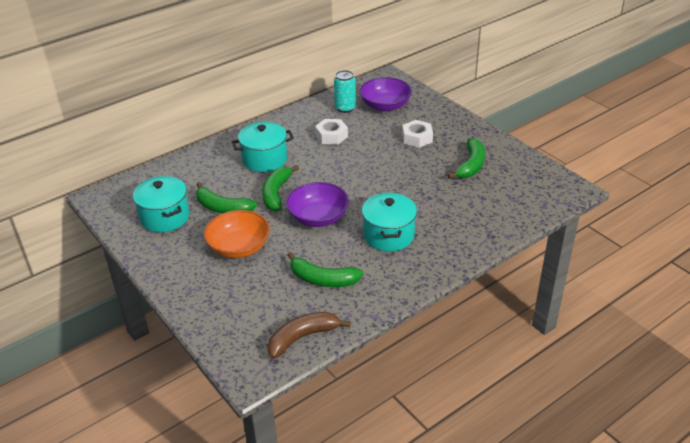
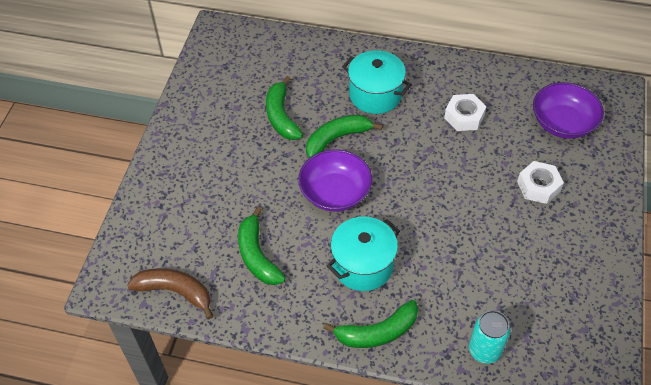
camera: 50 degrees right, 15 degrees up
turquoise pot [133,176,189,232] -> none
orange bowl [204,210,270,258] -> none
turquoise can [334,70,356,113] -> turquoise can moved to [469,310,510,364]
green banana [448,138,485,179] -> green banana moved to [323,300,418,348]

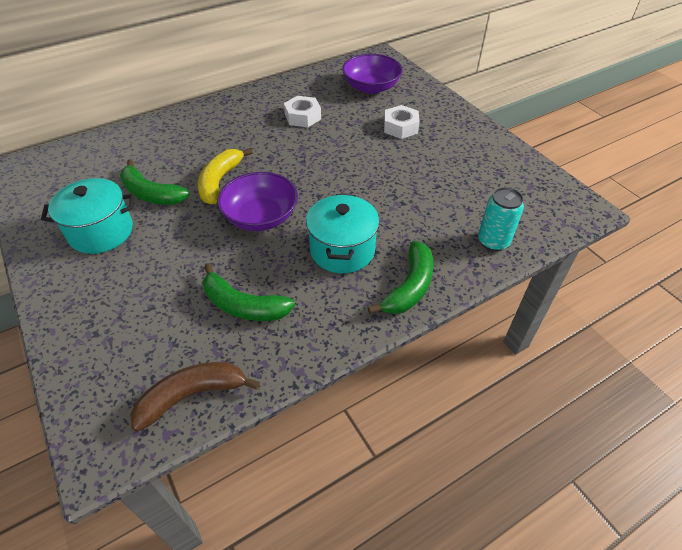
camera: 45 degrees left, 5 degrees down
green banana [306,115,383,158] -> yellow banana [198,148,253,204]
turquoise pot [342,50,412,114] -> turquoise pot moved to [41,178,134,254]

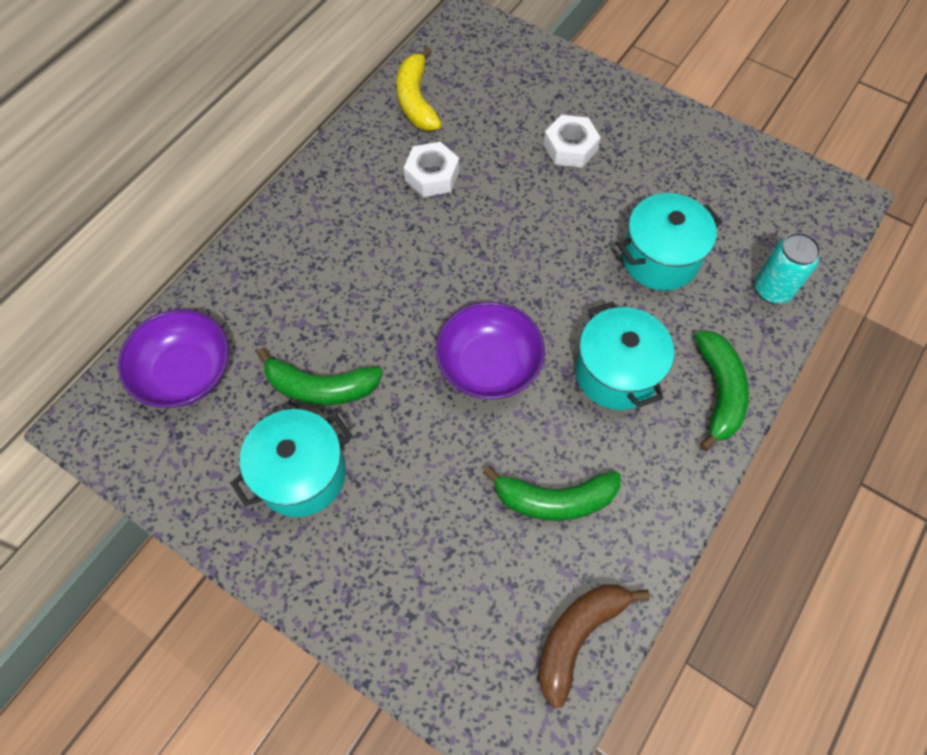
camera: 25 degrees left, 15 degrees up
yellow banana [198,148,253,204] -> yellow banana moved to [396,47,442,131]
purple bowl [342,54,403,94] -> purple bowl moved to [118,309,229,408]
none -> turquoise pot [618,193,722,290]

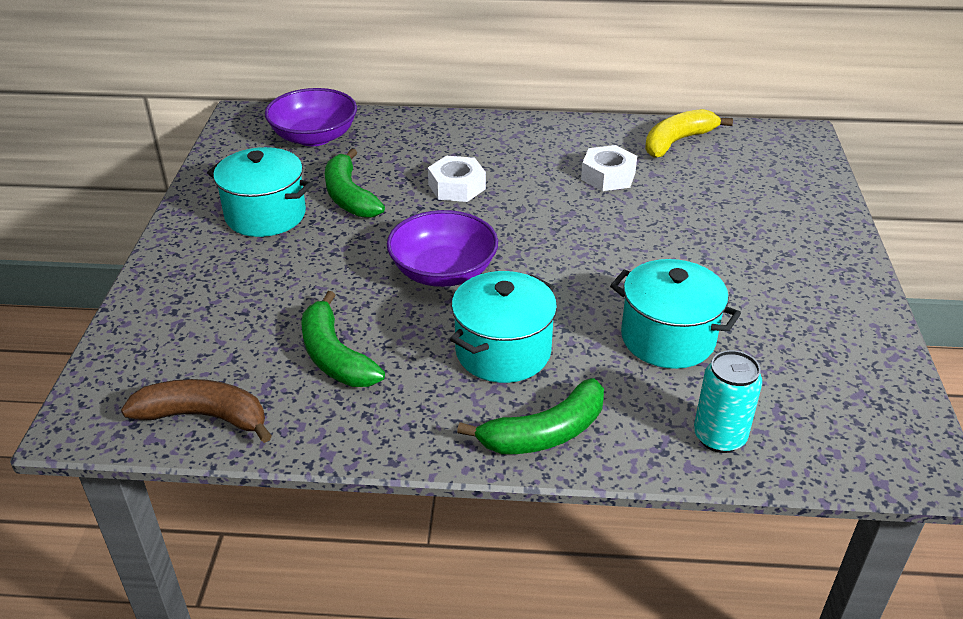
camera: 60 degrees right, 25 degrees down
white nut [543,115,601,168] -> white nut moved to [428,156,486,202]

